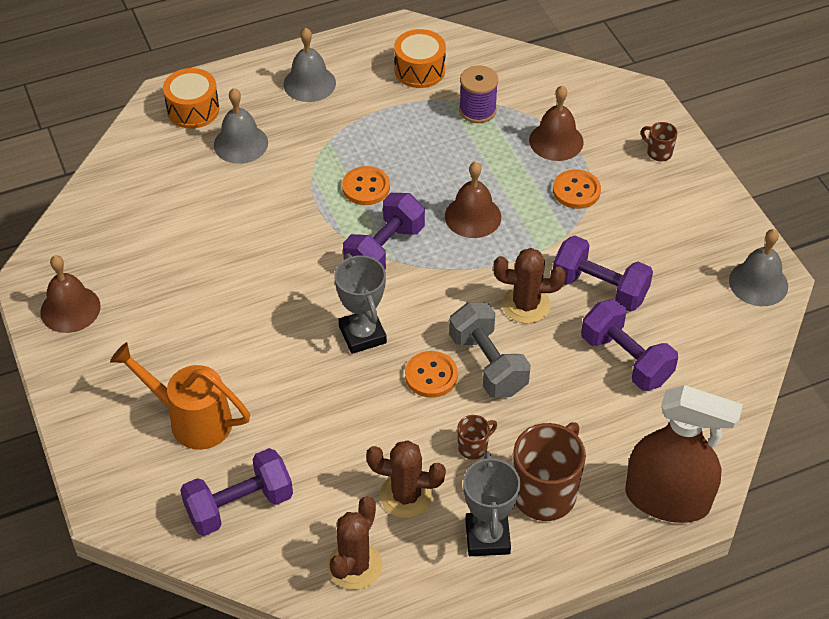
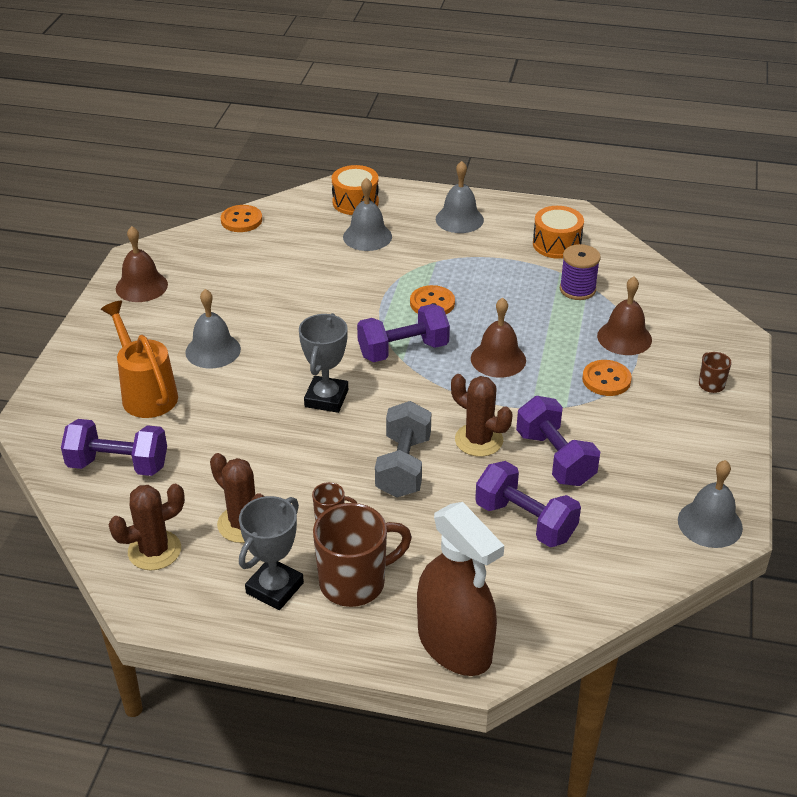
camera: 35 degrees right, 10 degrees down
orange button [405,351,458,398] -> orange button moved to [221,205,262,232]
purple dumbbell [581,299,678,391] -> purple dumbbell turned 45 degrees counterclockwise [475,461,581,547]
none -> grey bell [185,289,241,368]

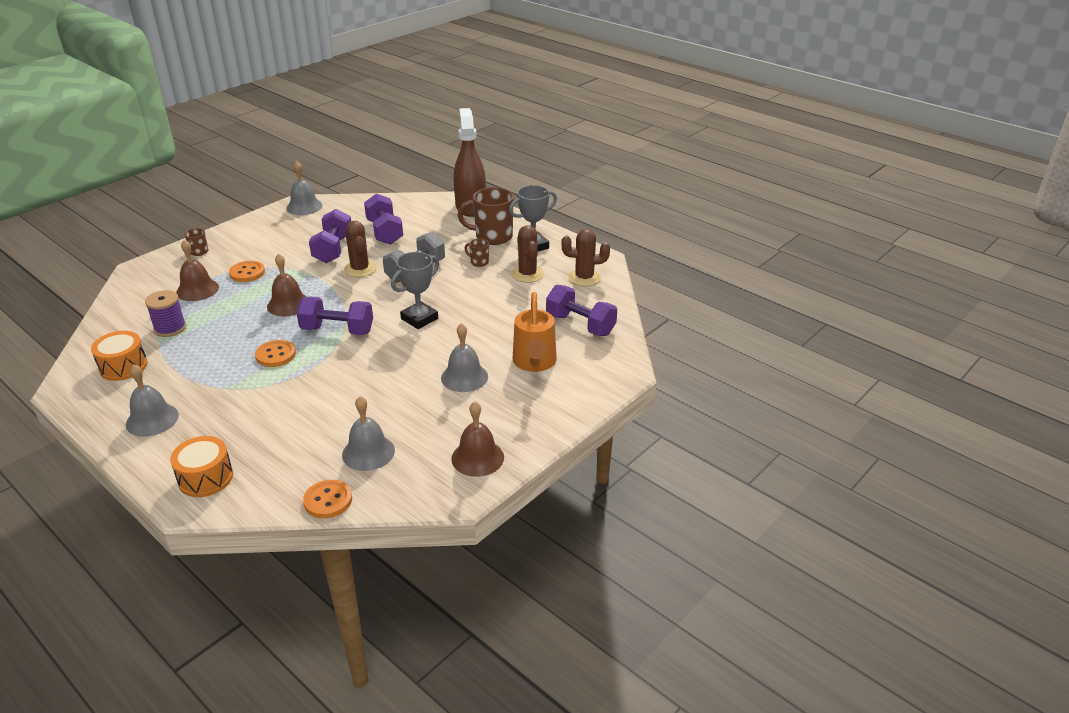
camera: 150 degrees left, 5 degrees down
grey bell [343,177,392,251] -> grey bell moved to [342,396,395,471]

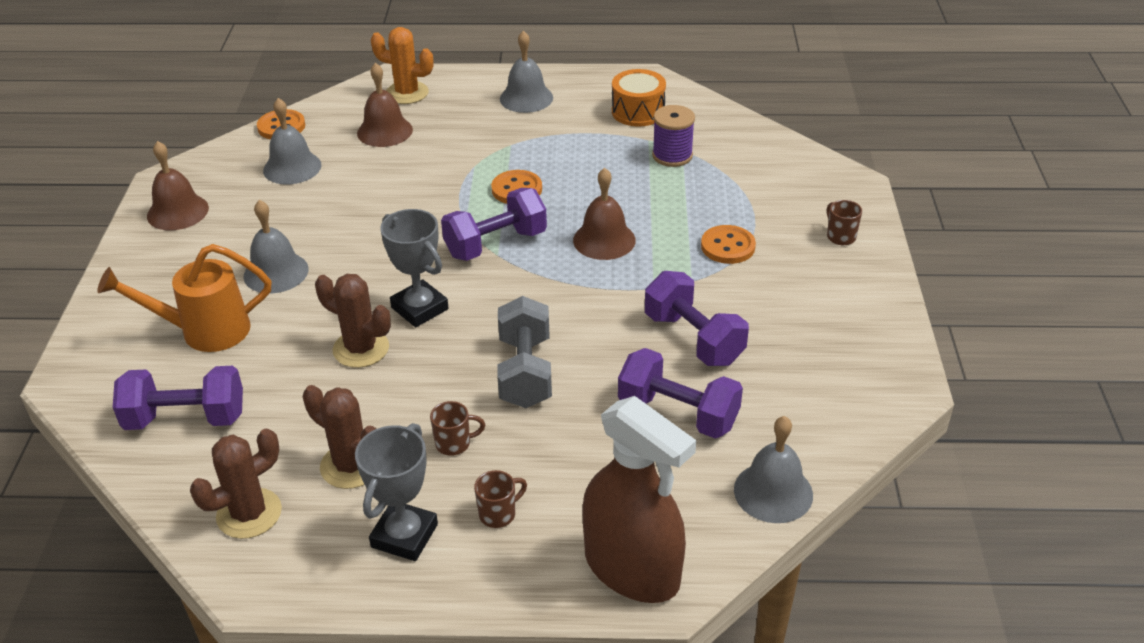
camera: 140 degrees right, 5 degrees up
orange drum [170,436,233,497] -> orange cactus [371,27,433,104]
brown bell [176,240,219,301] -> brown bell moved to [357,63,413,147]
grey bell [286,161,323,215] -> grey bell moved to [734,416,813,523]
brown cactus [344,221,376,277] -> brown cactus moved to [315,274,391,368]
grey trophy [391,252,439,329] -> grey trophy turned 45 degrees counterclockwise [380,209,449,327]
brown mug [458,187,514,245] -> brown mug [474,470,527,528], size x0.47
orange watering can [512,292,557,372] -> orange watering can turned 60 degrees counterclockwise [97,244,271,352]

